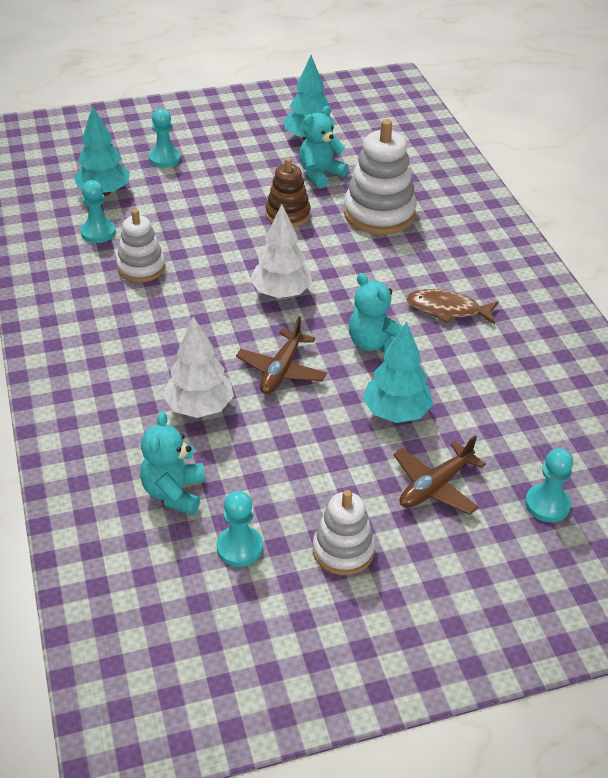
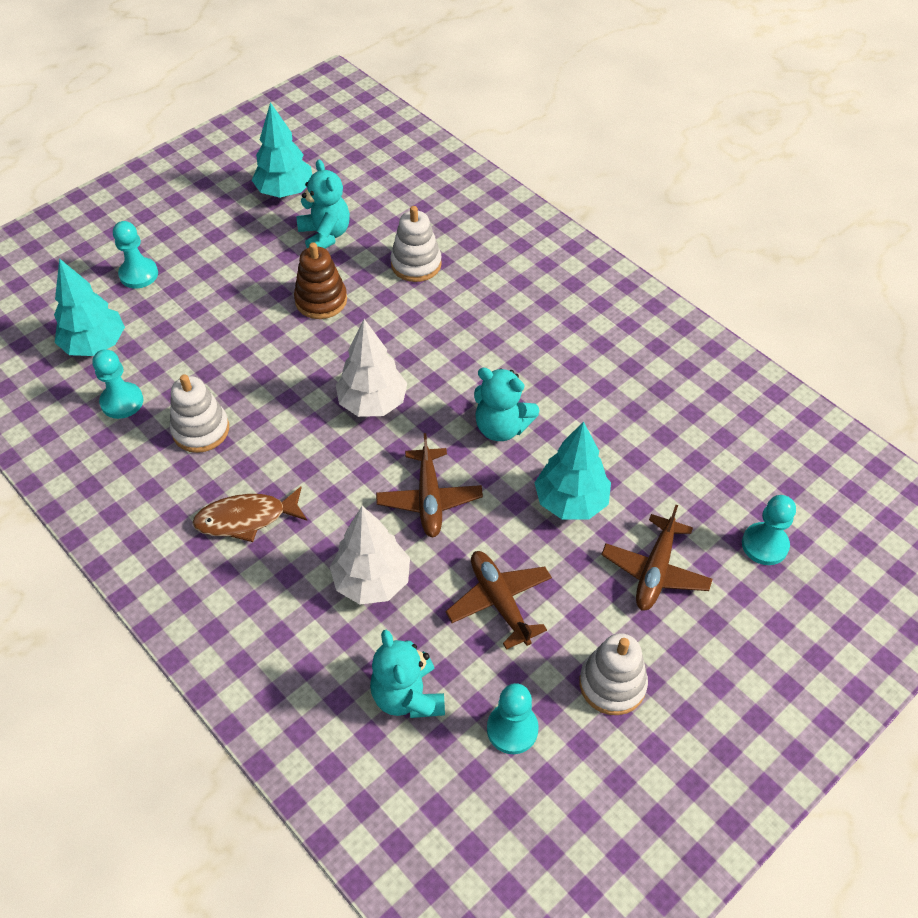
camera: 25 degrees left, 10 degrees up
turquoise teddy bear [299,106,349,189] -> turquoise teddy bear turned 135 degrees clockwise [296,160,350,249]
white stacking toy [344,119,417,235] -> white stacking toy [390,206,442,282], size x0.62
brown fish [406,289,498,324] -> brown fish moved to [192,487,307,542]
none -> brown plane [446,551,552,650]

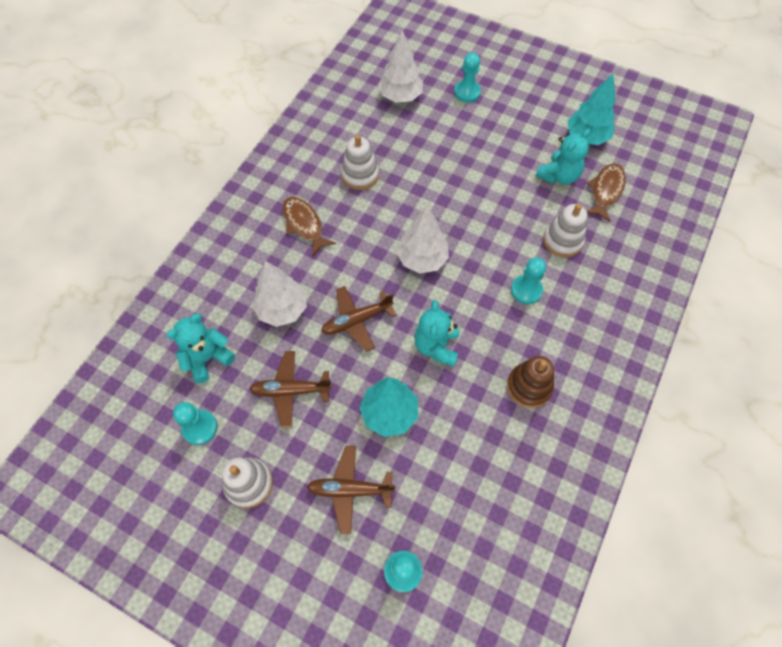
camera: 70 degrees right, 10 degrees up
turquoise tree [54,258,125,356] -> white tree [378,30,423,103]
turquoise pawn [92,349,143,419] -> turquoise pawn moved to [511,257,546,304]
brown stacking toy [294,242,347,319] -> brown stacking toy moved to [507,356,554,408]
brown plane [446,551,552,650] -> brown plane turned 135 degrees counterclockwise [250,351,332,428]
none -> brown fish [587,164,626,222]

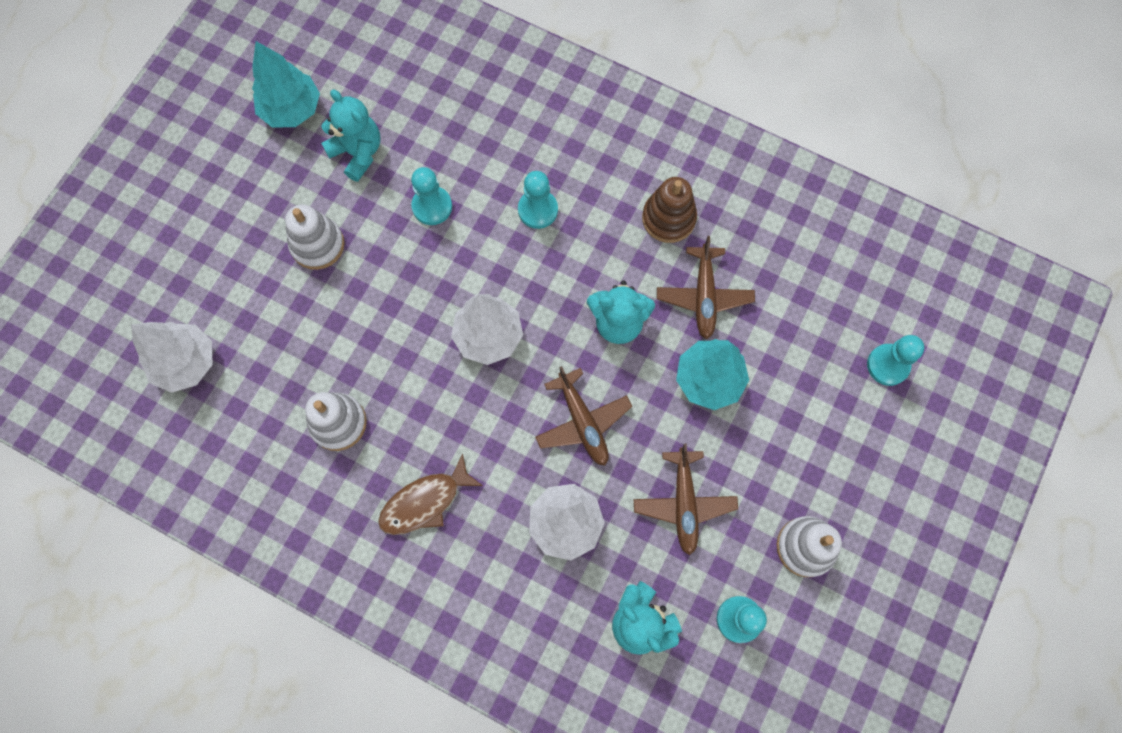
camera: 90 degrees left, 10 degrees up
brown plane [307,446,396,534] -> brown plane moved to [657,236,755,339]
turquoise pawn [454,53,481,102] -> turquoise pawn moved to [411,167,452,225]
white stacking toy [543,204,587,257] -> white stacking toy moved to [285,204,345,270]
brown fish [587,164,626,222] -> none

